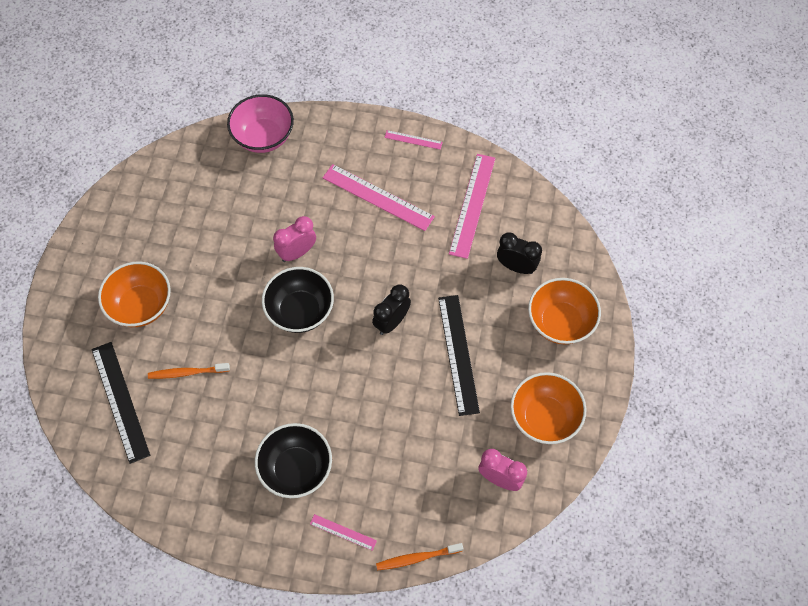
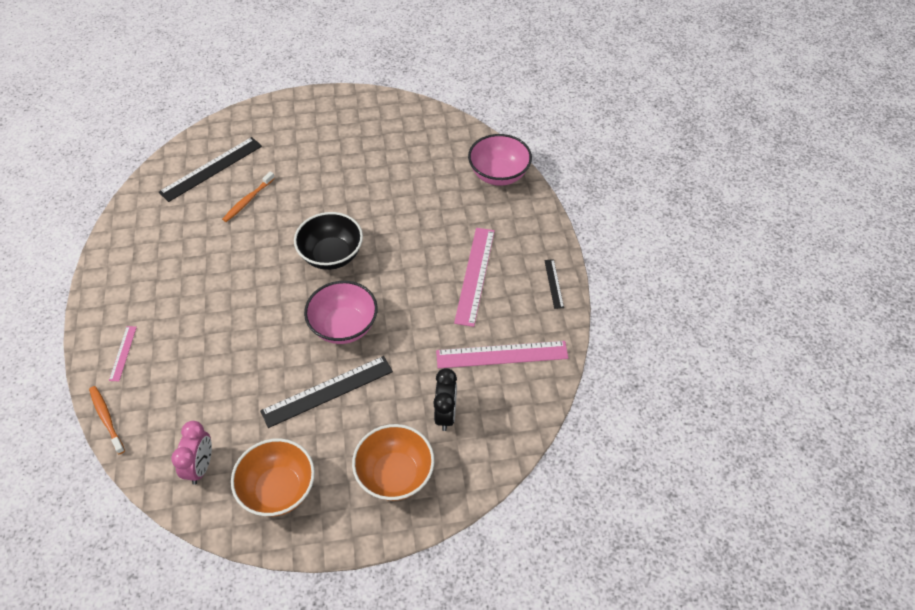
camera: 70 degrees right, 10 degrees down
orange bowl [98,262,171,327] -> none
orange toothbrush [148,363,230,379] -> orange toothbrush turned 120 degrees counterclockwise [222,172,275,222]
black bowl [255,423,332,498] -> none
pink clock [273,216,316,262] -> none
black clock [372,284,411,335] -> pink bowl [304,281,378,344]
pink ruler [385,130,443,150] -> black ruler [544,259,564,309]

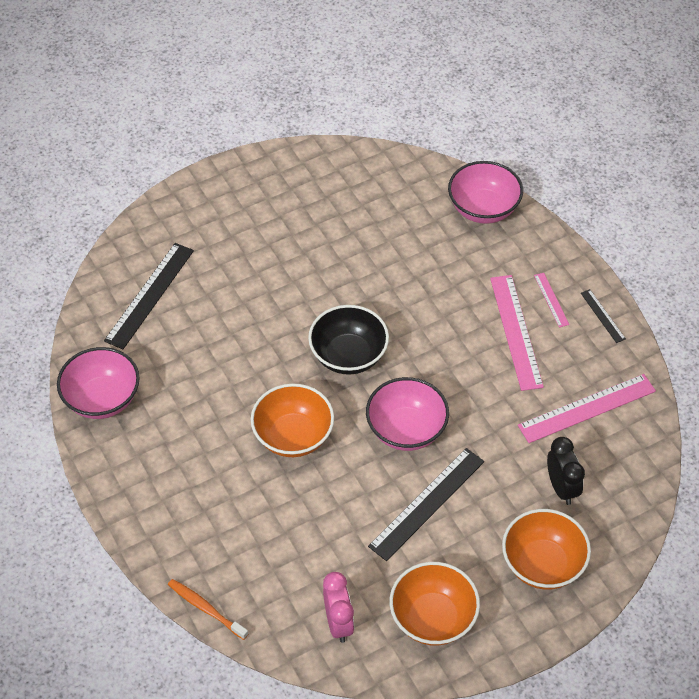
camera: 20 degrees left, 0 degrees up
pink ruler [109,326,137,381] -> pink ruler moved to [534,273,569,327]
orange toothbrush [222,172,275,222] -> none
none -> pink bowl [57,347,140,419]
none -> orange bowl [251,383,334,457]

